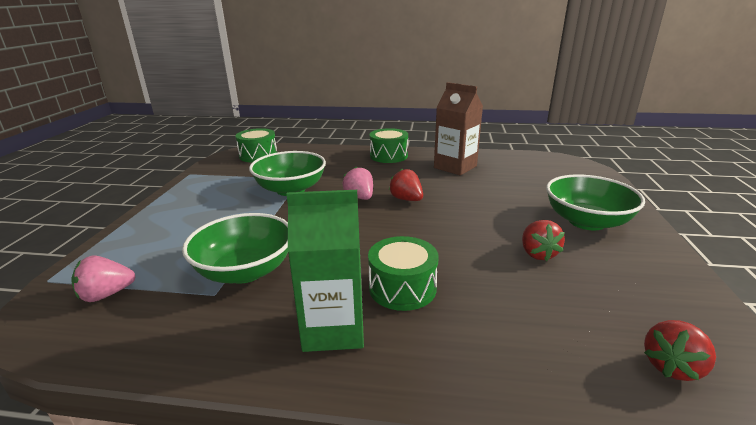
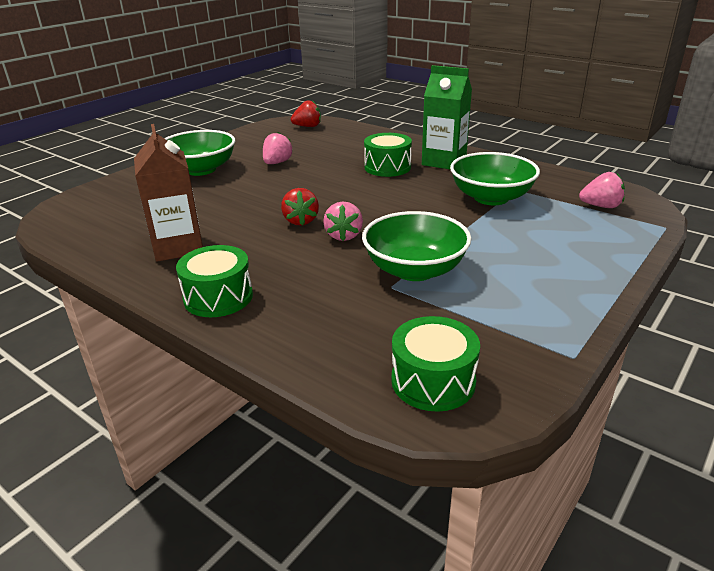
camera: 150 degrees left, 5 degrees up
red strawberry [522,220,565,261] -> pink strawberry [263,132,293,164]

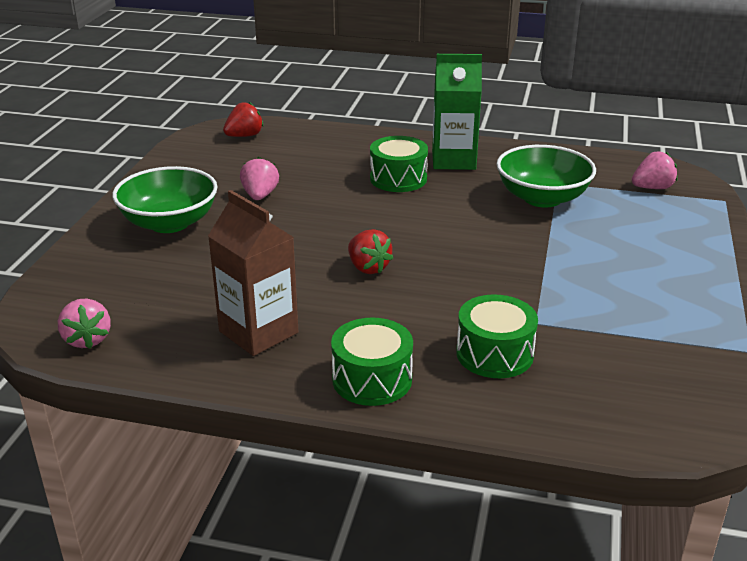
camera: 25 degrees left, 0 degrees up
pink strawberry [323,202,363,241] -> pink strawberry moved to [58,299,111,349]
green bowl [362,211,471,281] -> none
green drum [391,316,480,412] -> green drum moved to [456,294,538,378]

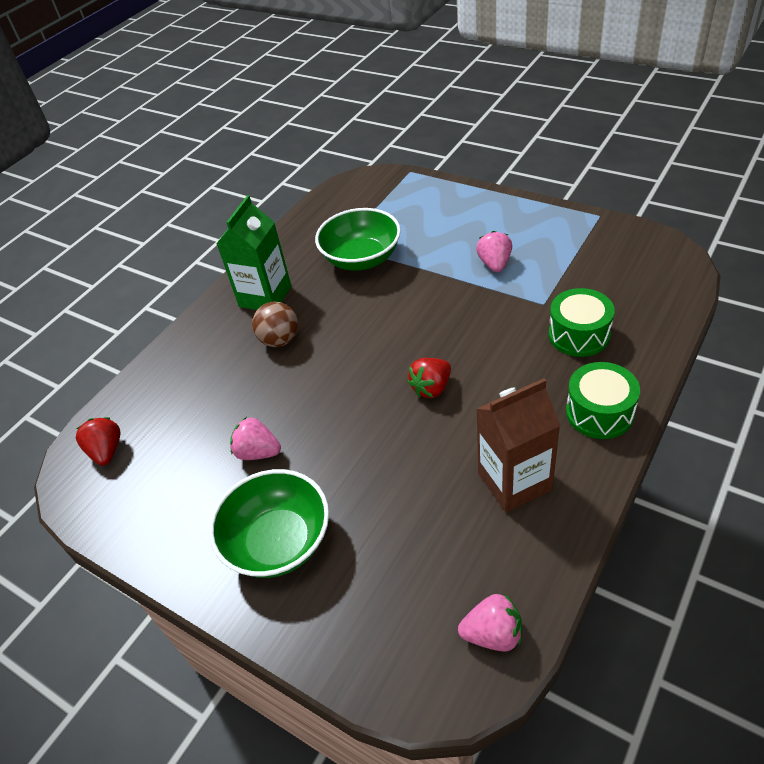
camera: 65 degrees left, 15 degrees up
red strawberry [348,229,393,274] -> red strawberry turned 150 degrees clockwise [408,358,451,398]
green drum [370,136,428,192] -> brown ball [252,302,298,347]
pink strawberry [632,151,677,189] -> pink strawberry moved to [476,231,512,272]

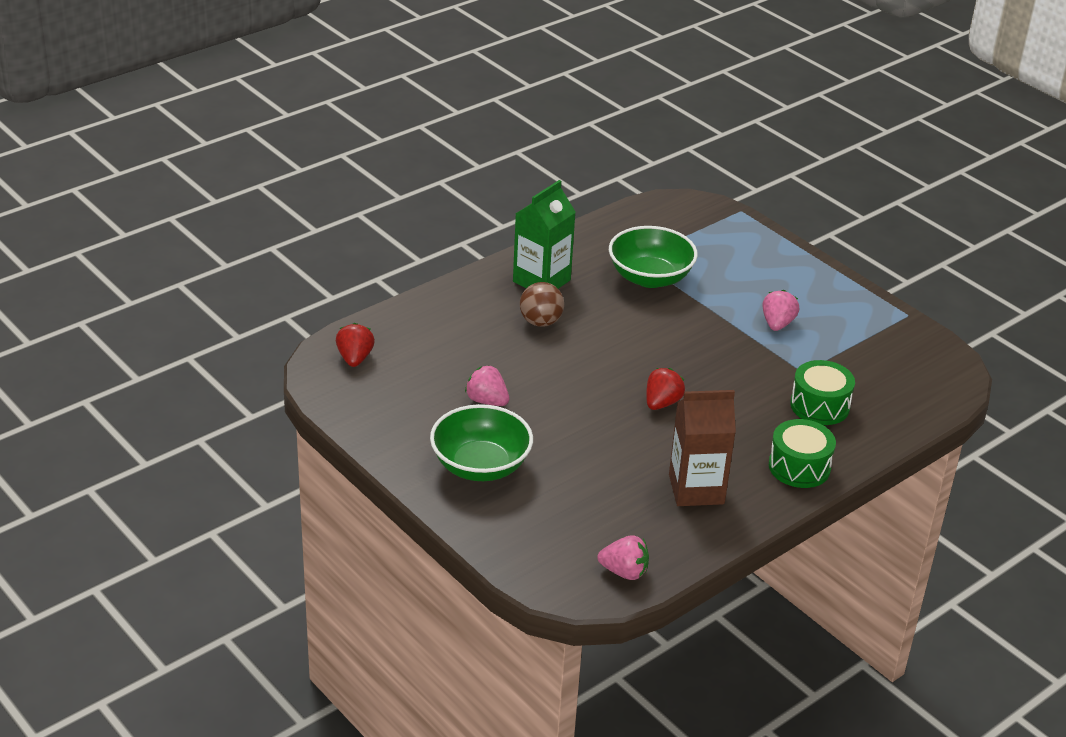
camera: 10 degrees right, 10 degrees down
red strawberry [408,358,451,398] -> red strawberry turned 150 degrees clockwise [646,368,685,410]

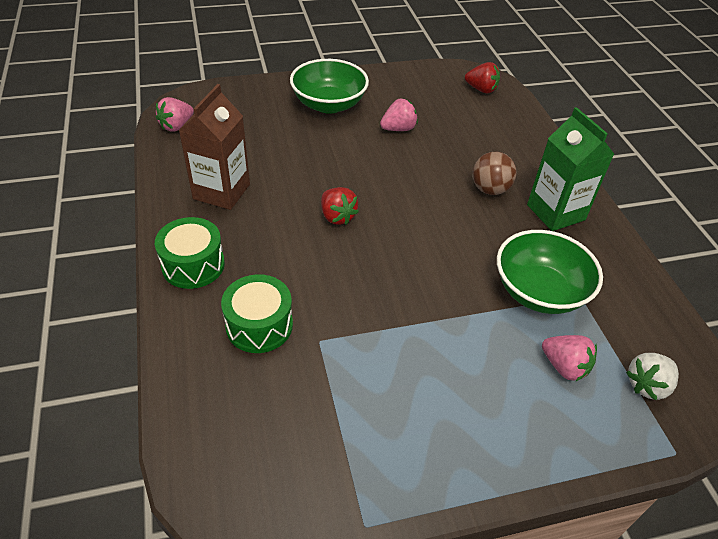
camera: 115 degrees right, 10 degrees up
pink strawberry [762,290,800,331] -> pink strawberry moved to [542,335,597,381]
none -> white strawberry [626,353,679,401]

